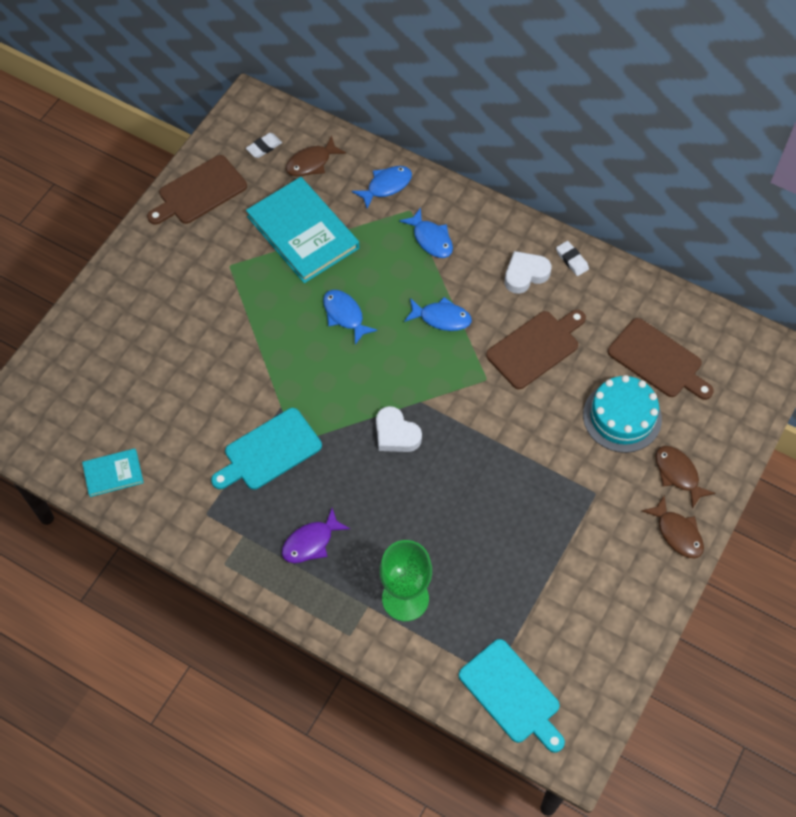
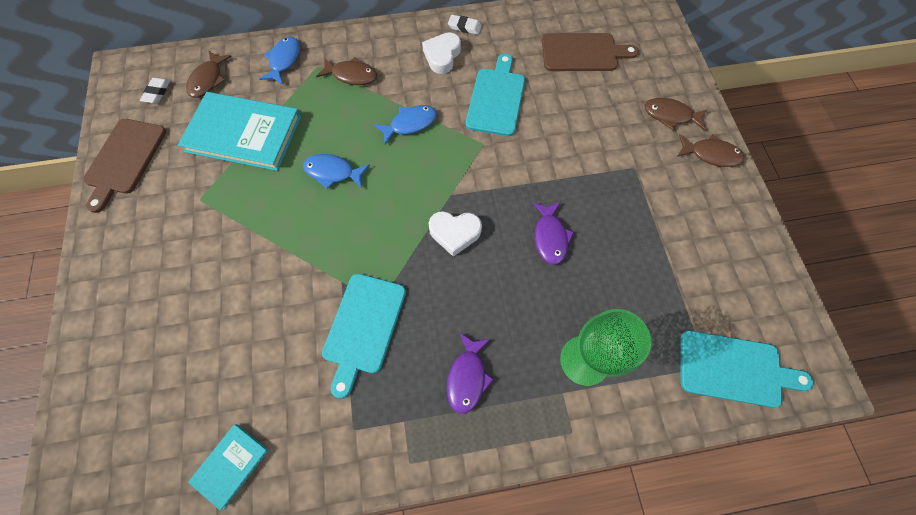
camera: 40 degrees left, 5 degrees up
blue fish [399,208,453,258] -> brown fish [316,57,377,85]
brown cutting board [486,310,586,389] -> turquoise cutting board [466,54,525,136]
turquoise cake [583,375,662,453] -> none
none -> purple fish [532,202,574,265]

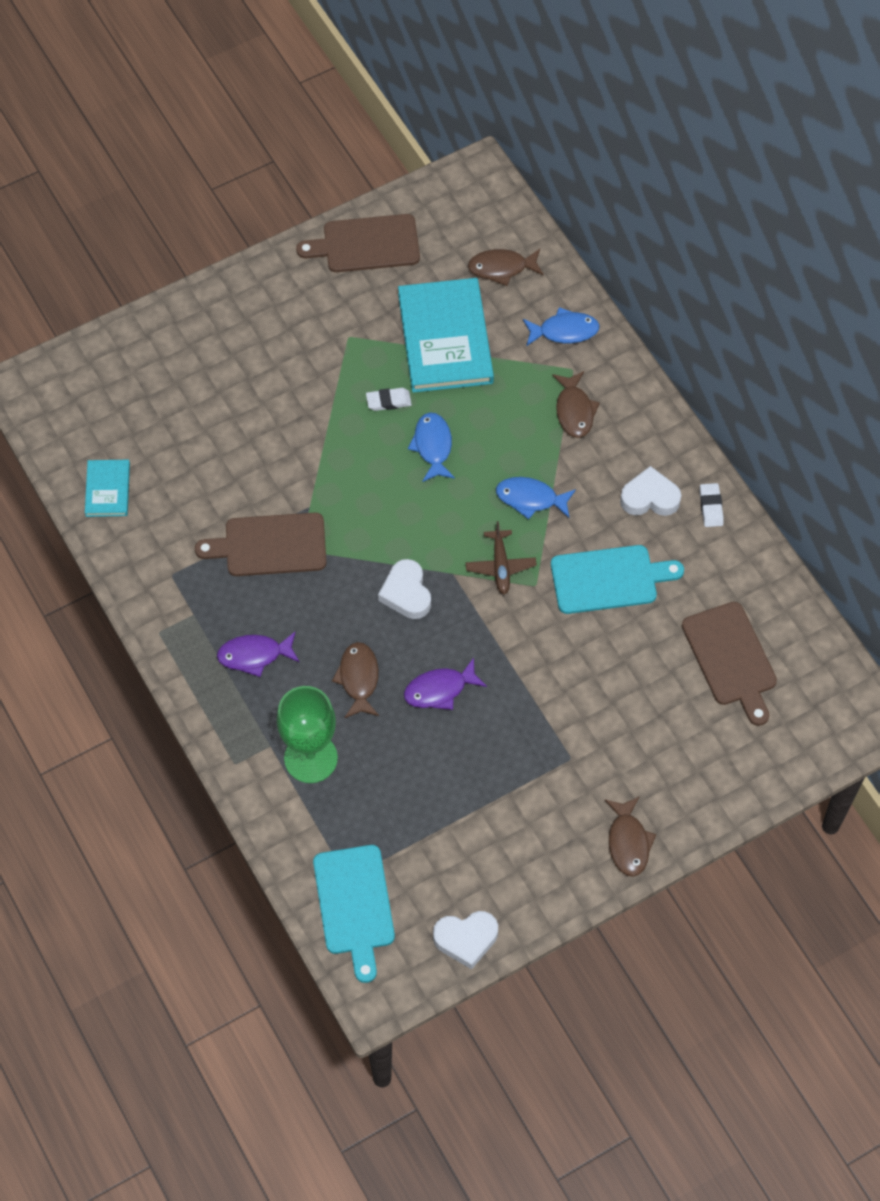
camera: 70 degrees right, 5 degrees down
white eraser [140,78,170,103] -> white eraser moved to [366,388,412,411]
turquoise book [188,424,269,511] -> turquoise book turned 75 degrees clockwise [85,460,130,517]
turquoise cutting board [322,273,406,399] -> brown cutting board [195,513,327,576]
blue fish [374,105,437,144] -> blue fish turned 150 degrees clockwise [496,477,576,520]
brown fish [644,98,708,131] -> brown fish moved to [332,642,379,718]
none -> white heart [433,911,498,969]
none -> brown plane [465,521,537,595]

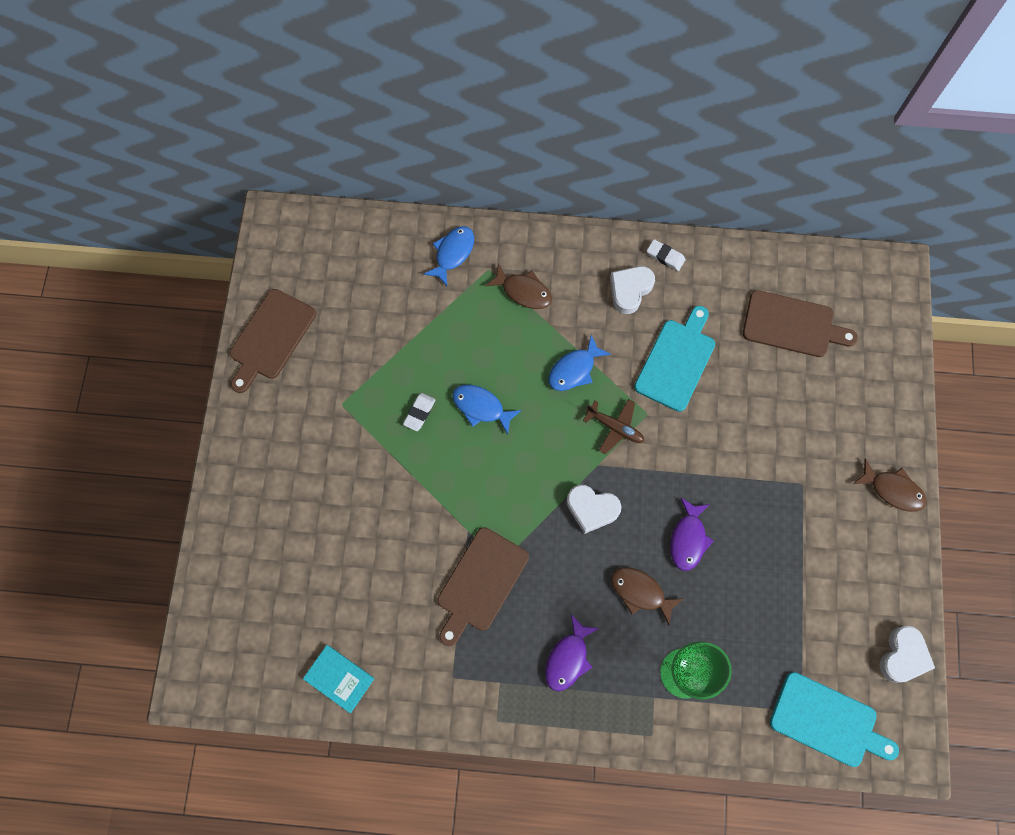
camera: 55 degrees left, 10 degrees up
turquoise book [398,278,494,393] -> none
brown fish [468,249,544,286] -> none

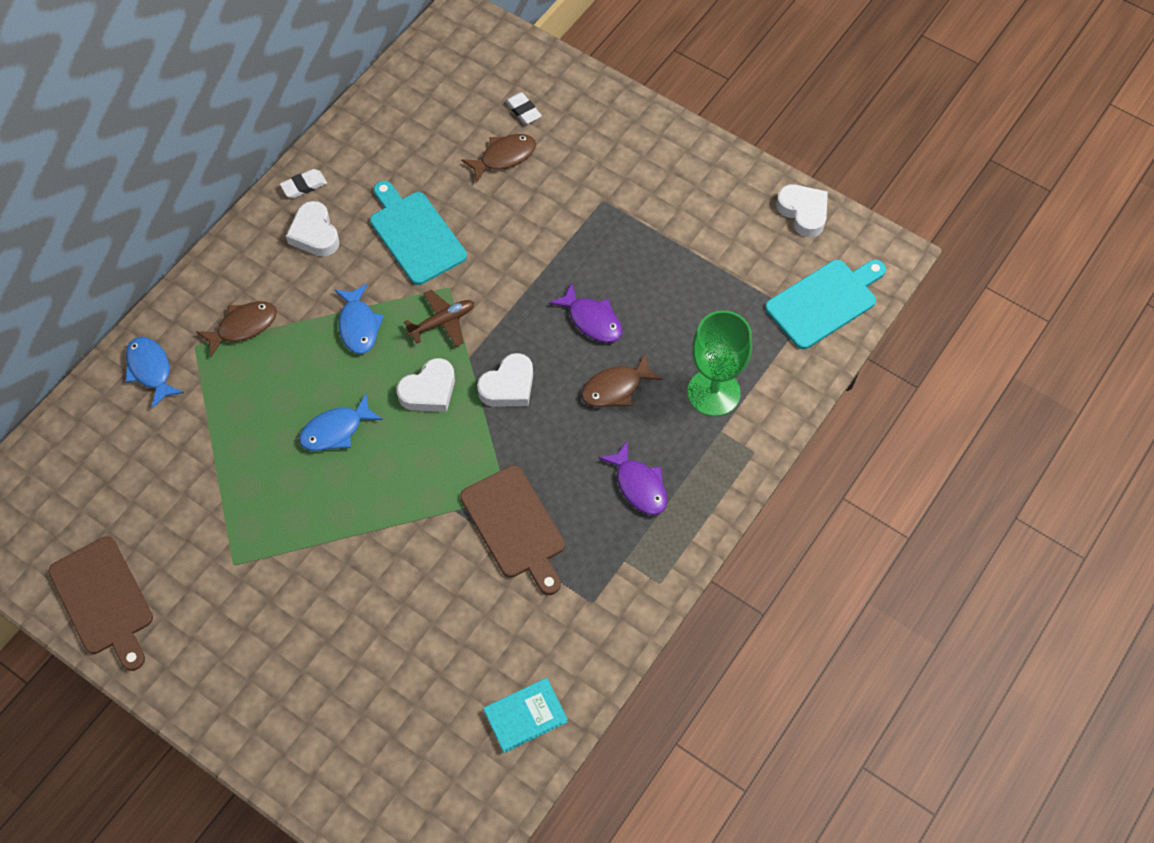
camera: 60 degrees left, 10 degrees down
white eraser [403,393,436,431] -> white eraser moved to [505,92,542,124]
brown cutting board [743,290,858,357] -> none
brown fish [853,459,927,512] -> brown fish moved to [461,134,536,183]
none -> white heart [396,358,455,412]

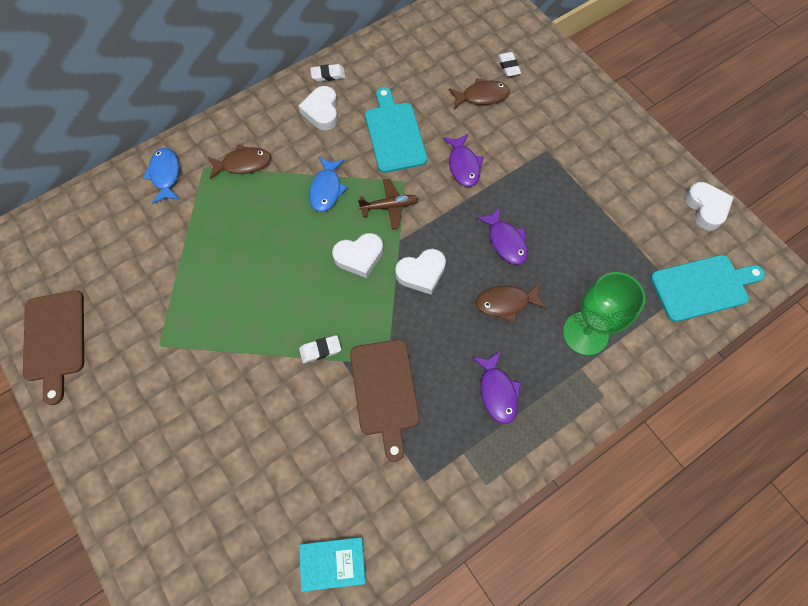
camera: 20 degrees right, 5 degrees up
blue fish [299,394,383,451] -> none
none -> white eraser [299,335,341,363]
none -> purple fish [443,134,484,187]

